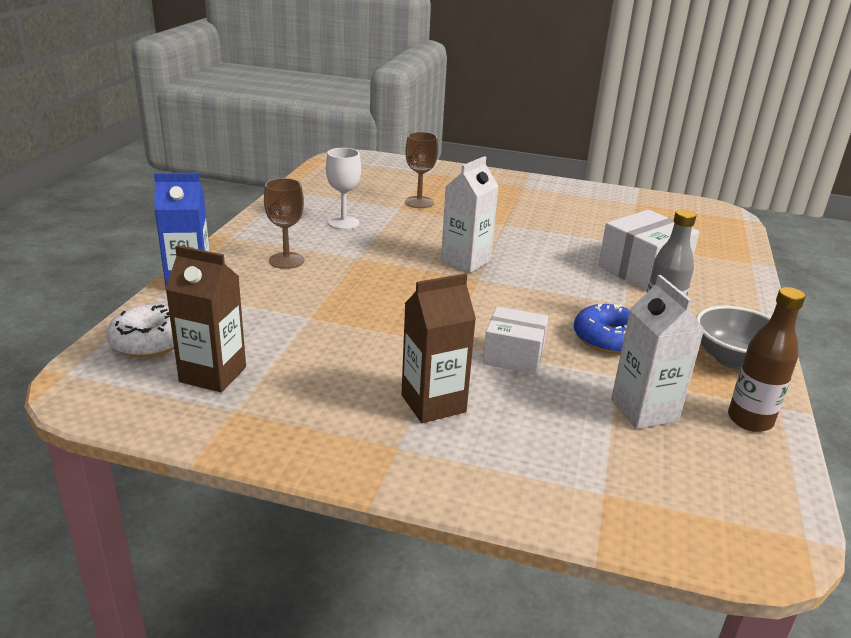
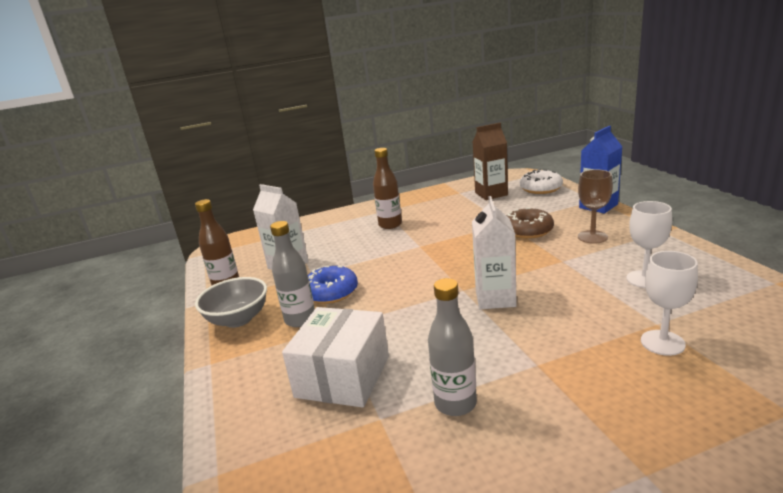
camera: 150 degrees right, 5 degrees down
brown carton [401,273,476,423] -> brown bottle [373,148,402,229]
brown goblet [405,132,438,208] -> white goblet [641,251,698,356]
white box [483,306,548,375] -> none
none -> grey bottle [428,278,477,416]
none -> brown donut [507,208,554,239]

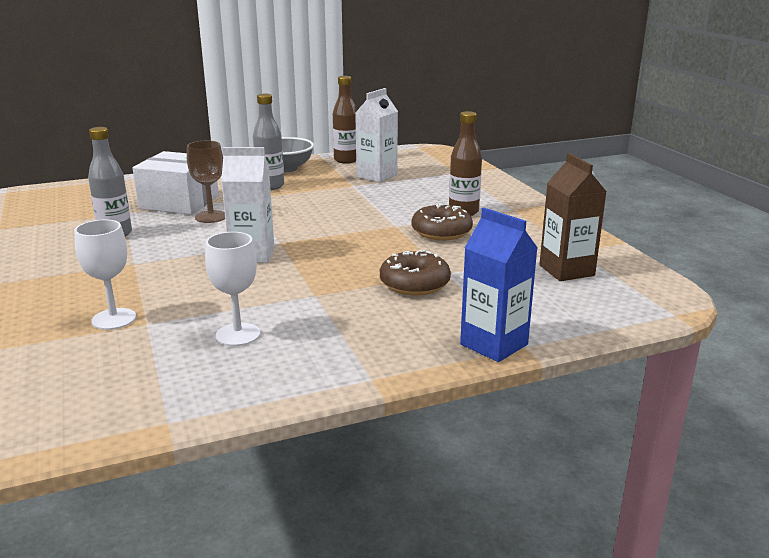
camera: 85 degrees right, 0 degrees up
blue donut [308,266,358,304] -> none
white donut [520,169,563,194] -> none
brown goblet [578,169,613,244] -> brown goblet moved to [187,140,225,223]
none -> brown donut [412,204,473,240]

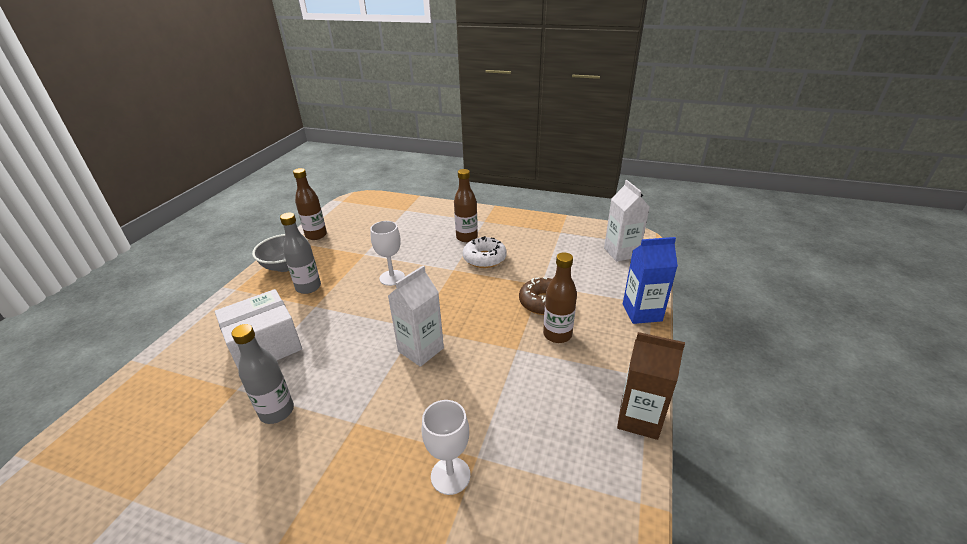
camera: 50 degrees left, 10 degrees up
brown goblet [187,140,225,223] -> none
white goblet [205,232,260,346] -> white goblet moved to [370,221,405,286]
white carton [355,88,398,182] -> white carton moved to [604,180,650,262]
brown donut [412,204,473,240] -> white donut [463,236,507,268]
brown carton [539,153,607,281] -> brown carton moved to [617,332,685,440]
none -> brown bottle [543,252,577,343]

